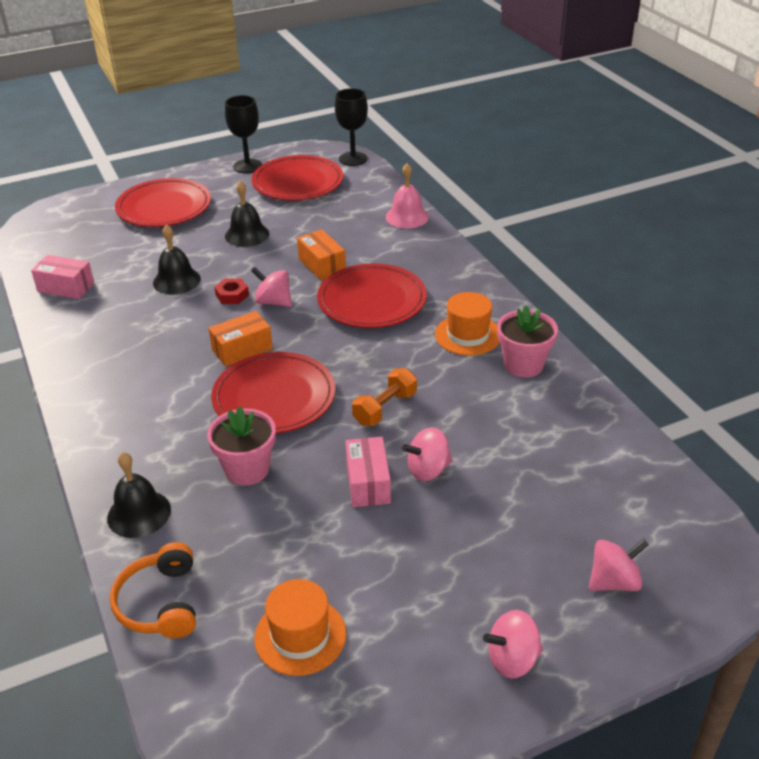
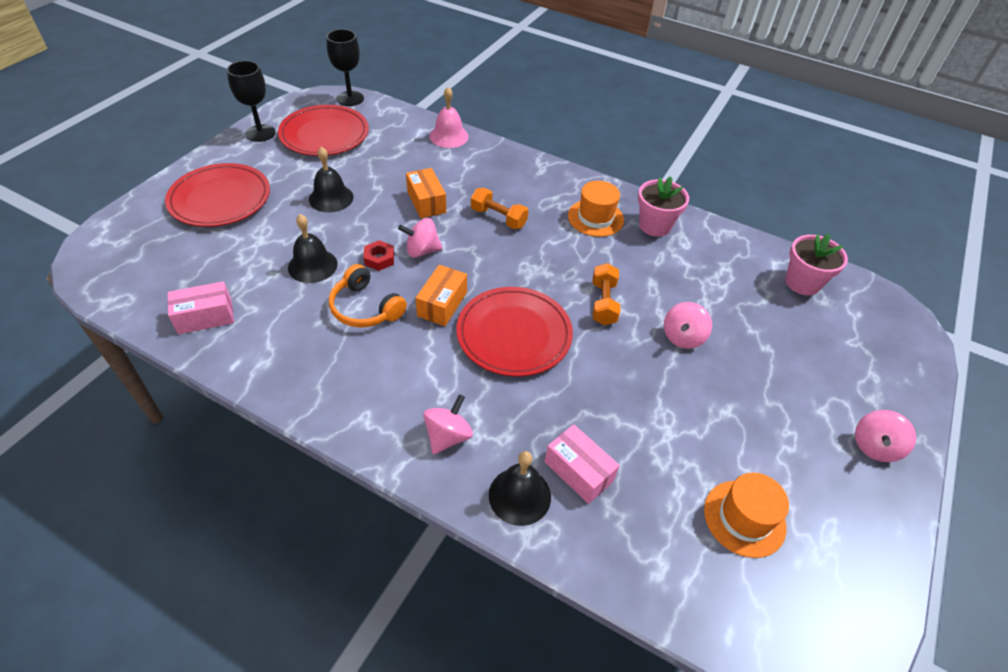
camera: 40 degrees left, 10 degrees up
orange headphones [110,542,196,638] -> orange headphones moved to [329,264,407,327]
pink flower pot [207,406,276,486] -> pink flower pot moved to [785,234,848,295]
orange box [297,229,346,280] -> orange box turned 45 degrees clockwise [406,168,446,218]
red plate [317,264,427,328] -> orange dumbbell [471,188,528,229]
pink box [345,437,391,507] -> pink box moved to [545,424,620,504]
pink spinning top [589,539,649,591] -> pink spinning top moved to [423,394,473,455]

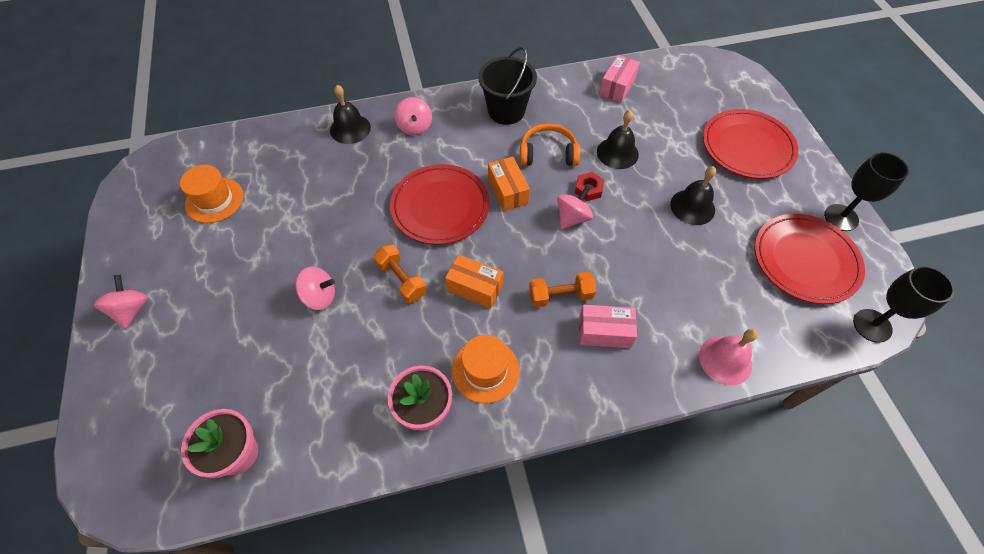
camera: 140 degrees right, 10 degrees up
orange box [406,168,446,218] -> orange box moved to [445,255,504,309]
pink box [545,424,620,504] -> pink box moved to [579,305,637,348]
pink spinning top [664,302,712,349] -> pink spinning top turned 105 degrees clockwise [295,267,335,310]
none -> black bucket [478,47,537,125]

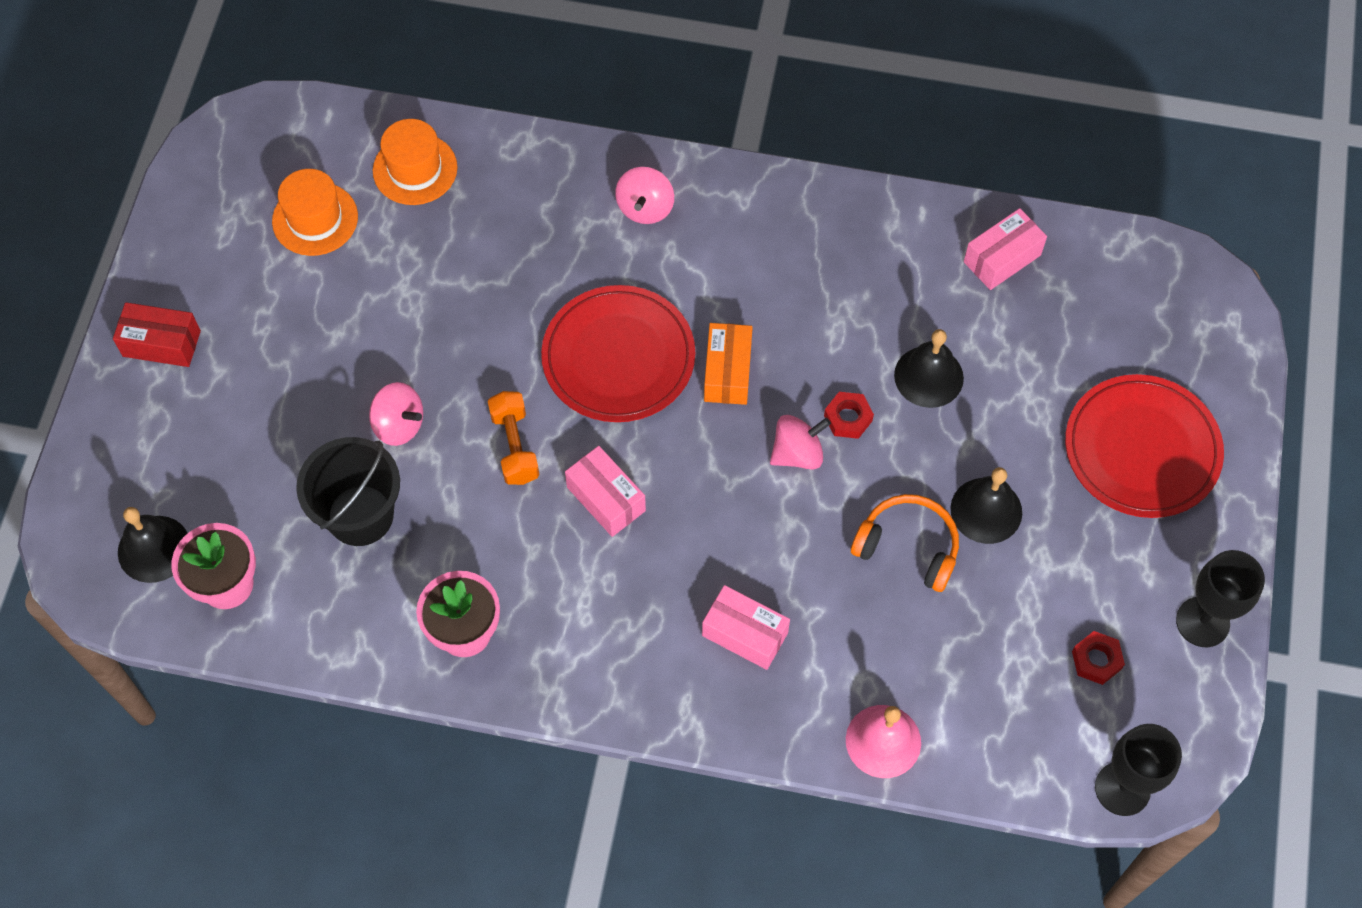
camera: 25 degrees right, 5 degrees up
pink spinning top [94,275,148,329] -> red box [113,302,201,367]
black bell [330,85,371,144] -> black bell moved to [118,507,188,583]
orange box [445,255,504,309] -> pink box [565,446,646,537]
orange hat [452,335,519,403] -> orange hat moved to [373,119,458,205]
black bucket [478,47,537,125] -> black bucket moved to [296,437,400,546]
orange headphones [520,123,580,166] -> orange headphones moved to [851,494,959,592]
orange dumbbell [529,272,596,308] -> none
red plate [755,214,865,304] -> red nut [1072,631,1125,685]

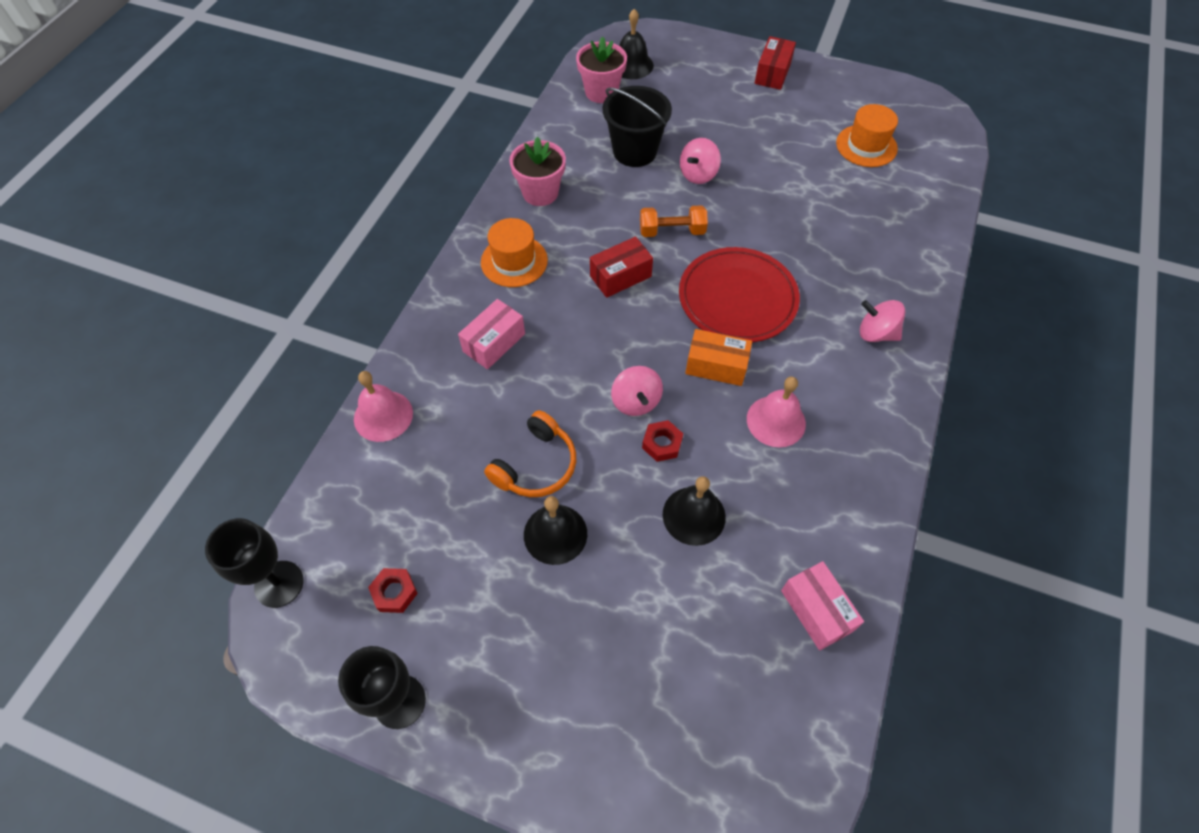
camera: 100 degrees right, 5 degrees down
orange hat [373,119,458,205] -> orange hat moved to [481,218,548,287]
pink box [565,446,646,537] -> red box [590,237,653,298]
red plate [1065,374,1224,518] -> none
none -> pink bell [747,377,806,447]

